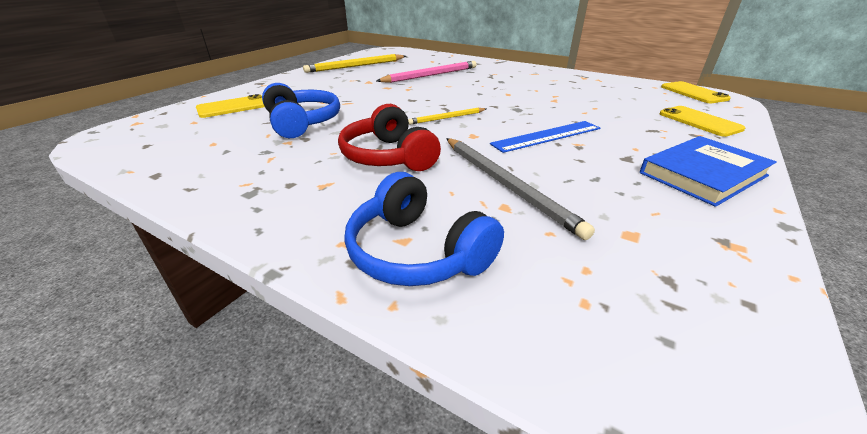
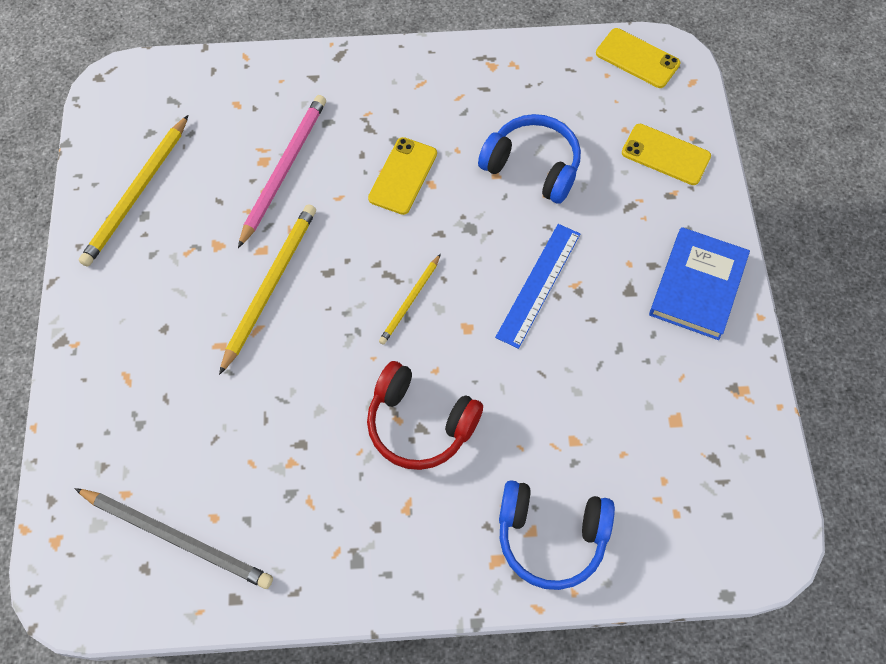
camera: 35 degrees left, 30 degrees up
yellow phone [196,94,265,118] -> yellow phone moved to [368,137,437,215]
blue headphones [262,83,340,138] -> blue headphones moved to [478,114,581,204]
grey pencil [446,138,595,240] -> grey pencil moved to [74,488,273,589]
none -> yellow pencil [219,204,316,375]

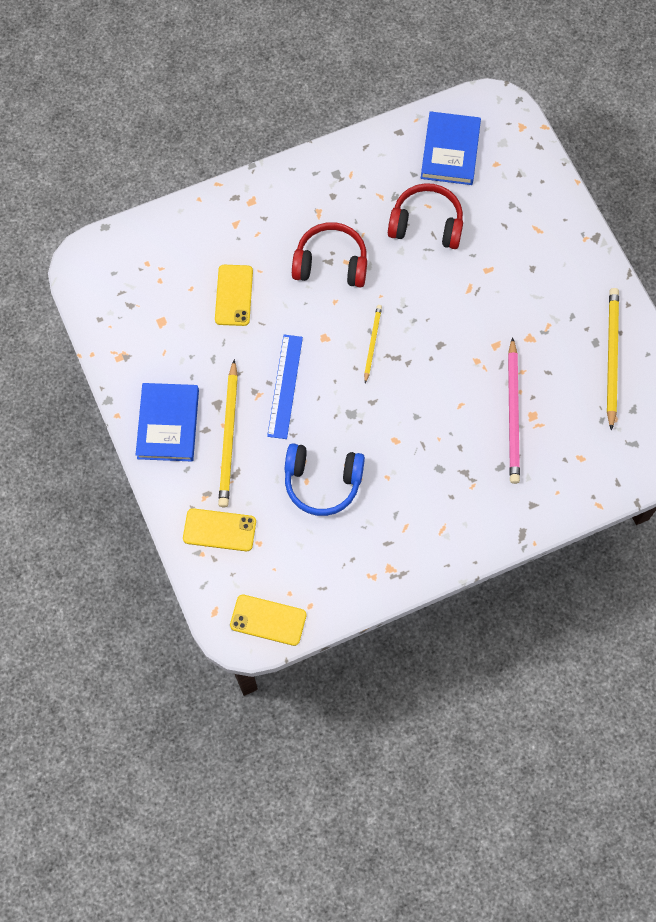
camera: 160 degrees right, 5 degrees up
grey pencil [74,488,273,589] -> blue book [421,111,481,185]
yellow pencil [219,204,316,375] -> yellow pencil moved to [218,359,238,507]
yellow phone [368,137,437,215] -> yellow phone moved to [215,265,253,326]
blue headphones [499,480,615,590] -> none
none -> red headphones [388,183,463,249]

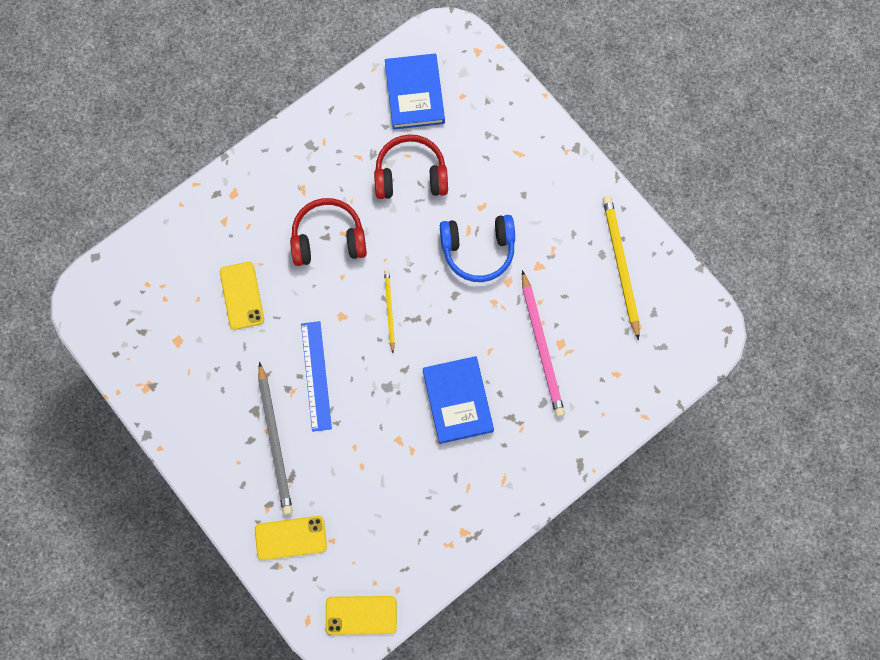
camera: 15 degrees left, 5 degrees up
blue book [136,383,199,461] -> blue book moved to [423,356,494,444]
yellow pencil [218,359,238,507] -> grey pencil [258,362,293,515]
blue headphones [285,444,365,516] -> blue headphones moved to [440,215,515,282]

